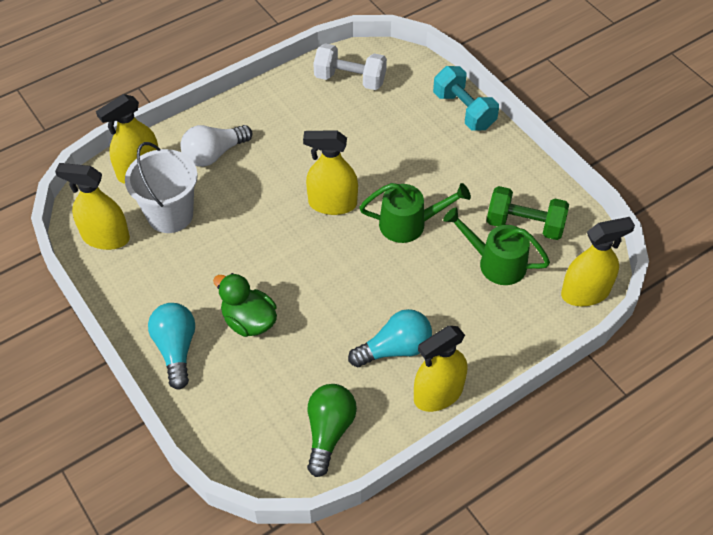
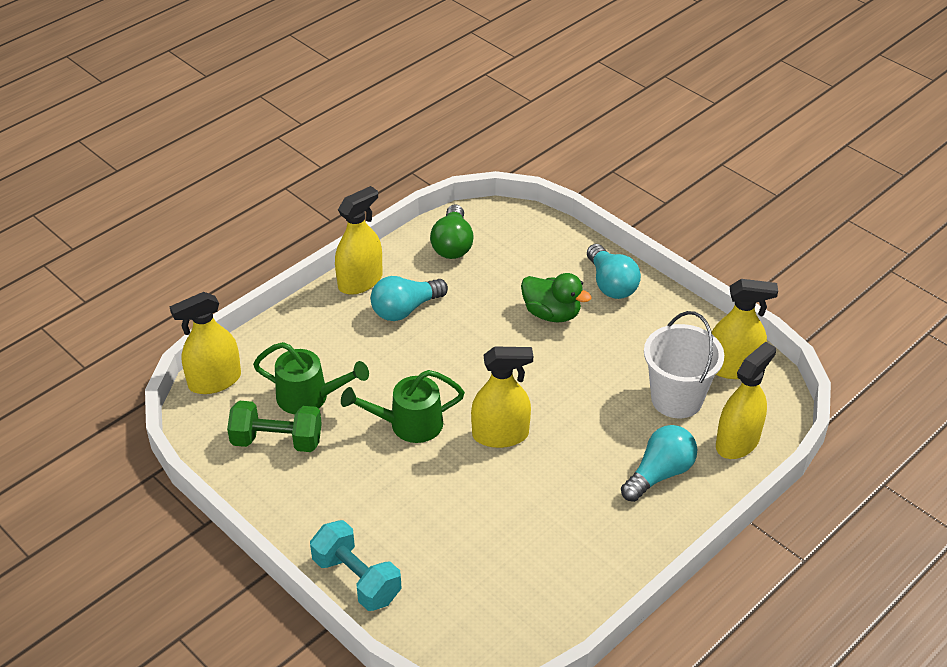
camera: 170 degrees right, 10 degrees down
white light bulb [180,125,252,167] -> turquoise light bulb [621,425,698,502]
white dumbbell [313,43,387,90] -> none

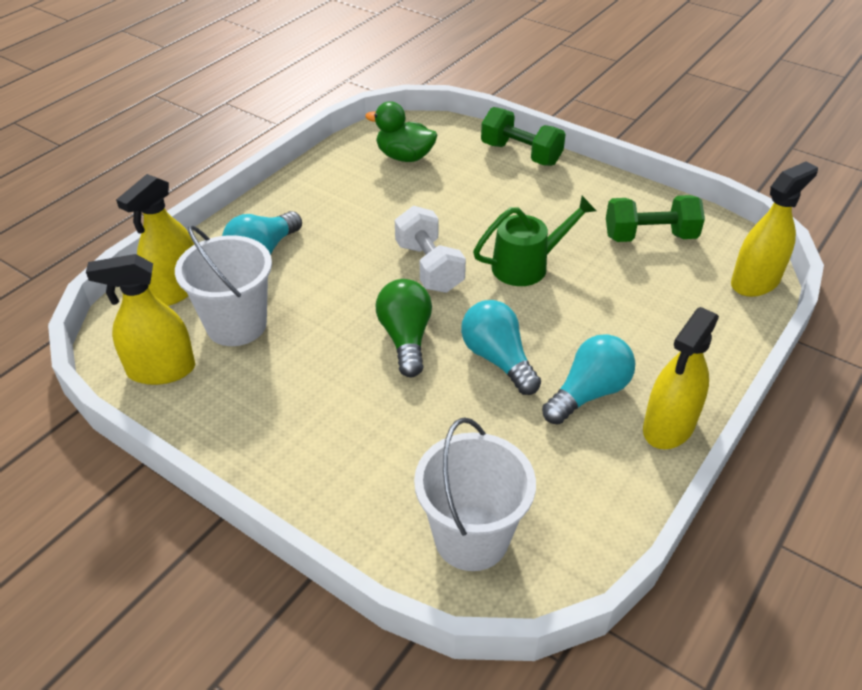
camera: 170 degrees right, 0 degrees up
green watering can [253,342,369,414] -> none
turquoise dumbbell [310,520,402,611] -> green dumbbell [481,107,566,166]
green light bulb [430,204,474,259] -> green light bulb moved to [376,279,432,377]
yellow spray bottle [471,346,533,448] -> white dumbbell [395,206,466,293]
green duck [521,273,592,322] -> green duck moved to [365,101,437,162]
turquoise light bulb [587,244,641,299] -> turquoise light bulb moved to [461,300,541,395]
none -> white bucket [414,417,536,571]

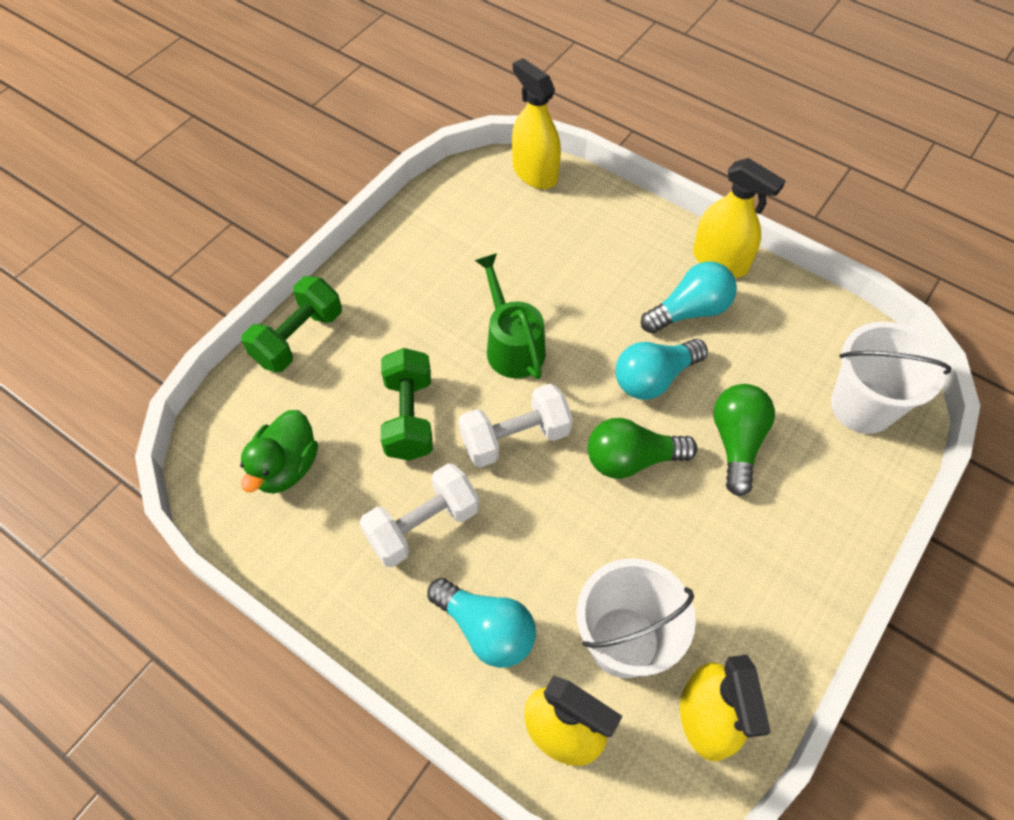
camera: 90 degrees left, 15 degrees up
turquoise light bulb [542,334,636,425] -> turquoise light bulb turned 105 degrees clockwise [641,261,737,334]
green dumbbell [606,195,705,242] -> green dumbbell moved to [381,348,433,461]
none -> white dumbbell [359,463,479,567]
none -> green light bulb [713,384,775,496]

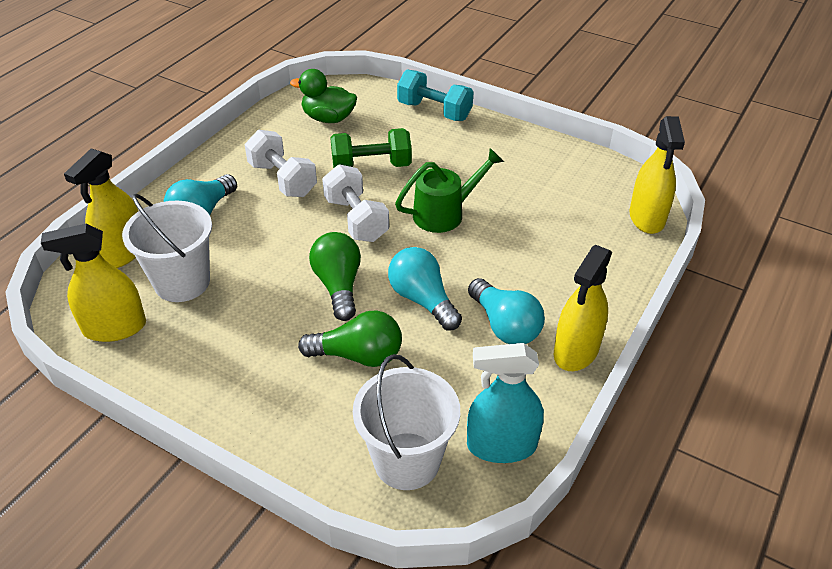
camera: 85 degrees right, 15 degrees down
green dumbbell [241,276,342,372] -> turquoise dumbbell [397,70,474,121]
yellow spray bottle [512,58,561,189] -> yellow spray bottle turned 135 degrees clockwise [630,116,685,234]
none -> turquoise spray bottle [467,343,544,463]

